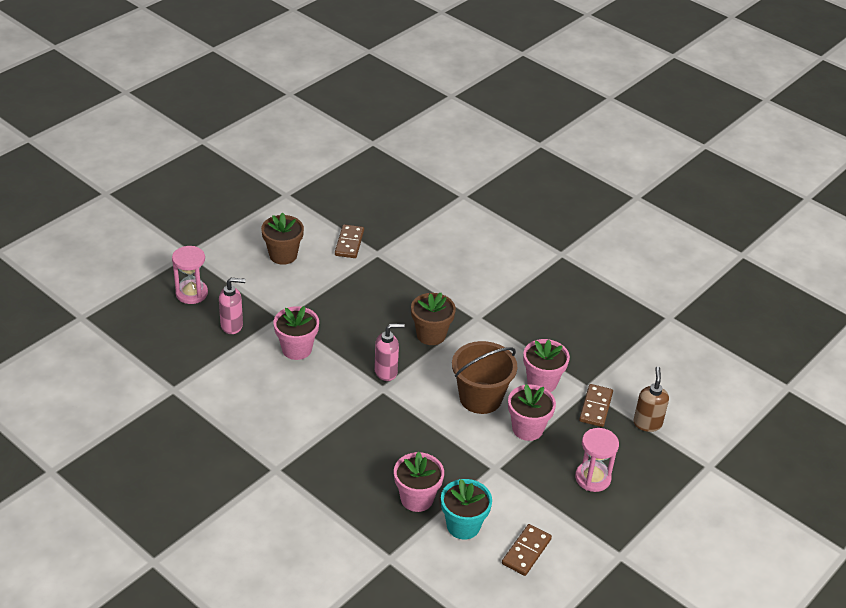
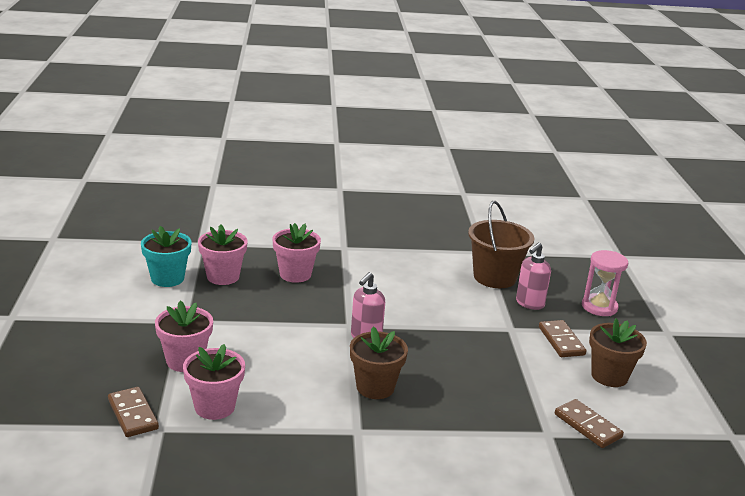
camera: 135 degrees right, 15 degrees down
pink flower pot [274,306,319,360] -> pink flower pot moved to [272,223,321,283]
brown bucket [452,341,517,414] -> brown bucket moved to [468,201,534,288]
brown domino [502,524,552,576] -> brown domino moved to [539,320,587,357]
pink hourglass [575,428,619,492] -> none
brown soap dispenser [633,367,669,432] -> none

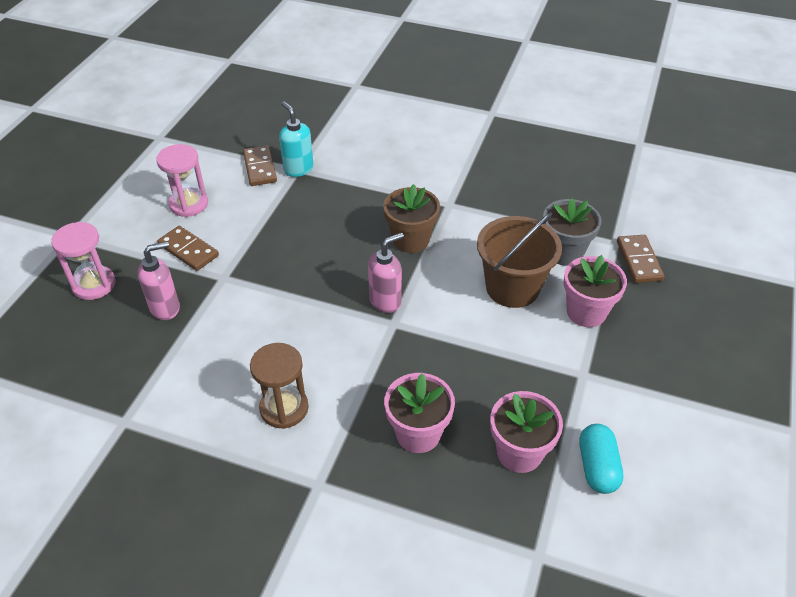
camera: 155 degrees left, 20 degrees up
turquoise flower pot [141,226,191,287] -> turquoise capsule [580,424,623,494]
pink flower pot [183,344,245,420] -> grey flower pot [543,198,602,266]
brown bucket [468,201,534,288] -> brown bucket moved to [477,212,562,308]
brown domino [539,320,587,357] -> brown domino turned 60 degrees counterclockwise [157,226,219,271]
brown flower pot [589,319,647,387] -> pink hourglass [156,144,208,217]
none -> brown hourglass [250,343,309,429]
none -> turquoise soap dispenser [279,101,314,177]

